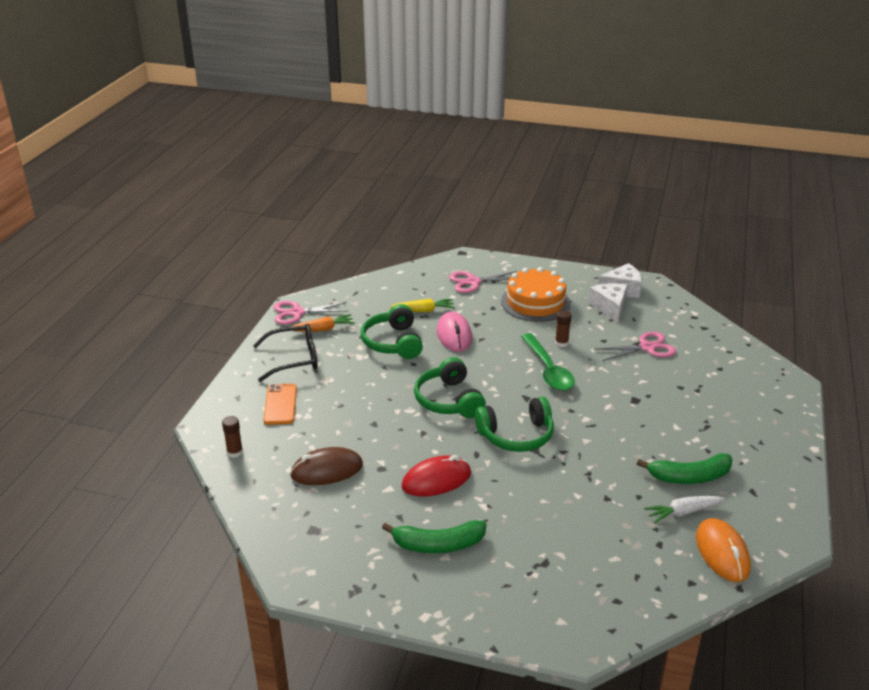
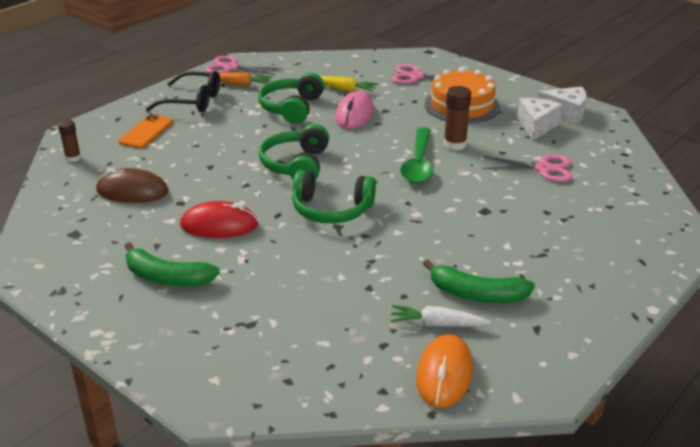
camera: 25 degrees right, 0 degrees up
brown glue stick [555,310,571,347] -> brown glue stick [444,86,471,150], size x1.53

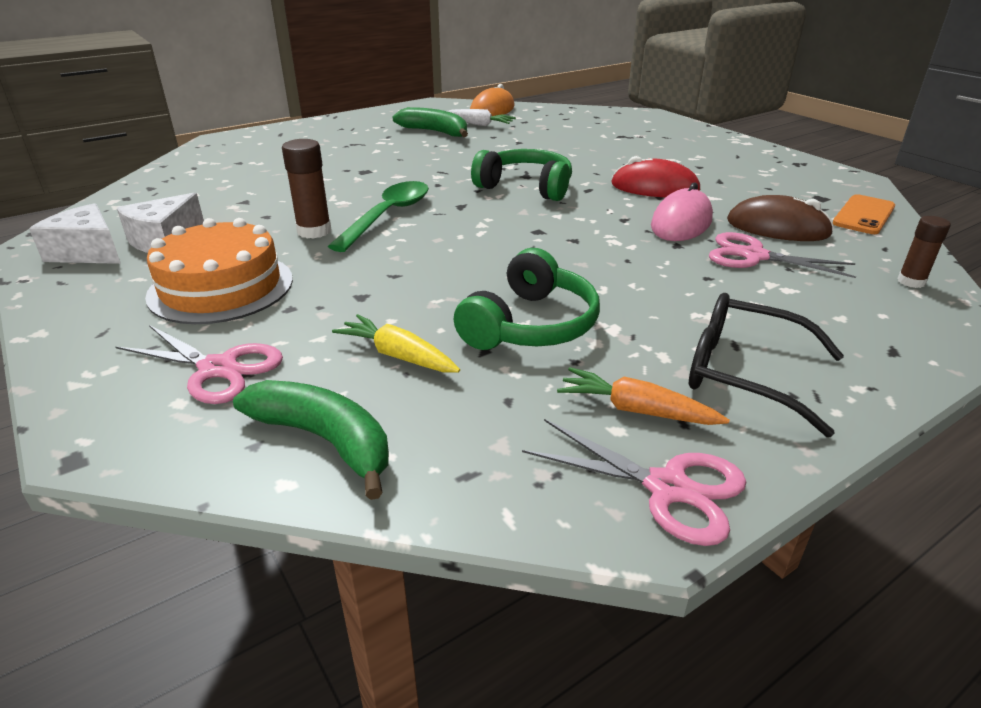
camera: 165 degrees left, 0 degrees up
orange phone [119,114,173,148] -> orange phone moved to [833,194,895,234]
green banana [124,242,220,287] -> green banana moved to [233,380,389,500]
green headphones [259,124,329,180] -> none
pink mouse [335,91,374,129] -> pink mouse moved to [651,183,713,241]
pink scissors [482,154,573,182] -> pink scissors moved to [709,232,856,278]

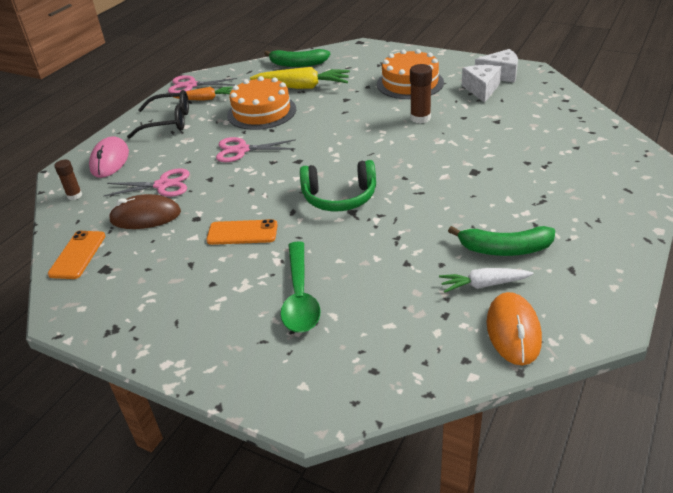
camera: 155 degrees right, 5 degrees up
pink scissors [115,325,283,404] -> pink scissors moved to [216,137,296,162]
green spoon [328,181,429,252] -> green spoon moved to [280,241,321,333]
yellow carrot [332,314,460,373] -> yellow carrot [250,67,350,89], size x1.67
green headphones [454,248,600,350] -> orange cake [227,76,296,130]
red mouse [611,156,700,197] -> orange phone [206,219,278,245]
pink mouse [651,183,713,241] -> pink mouse moved to [89,136,129,178]

